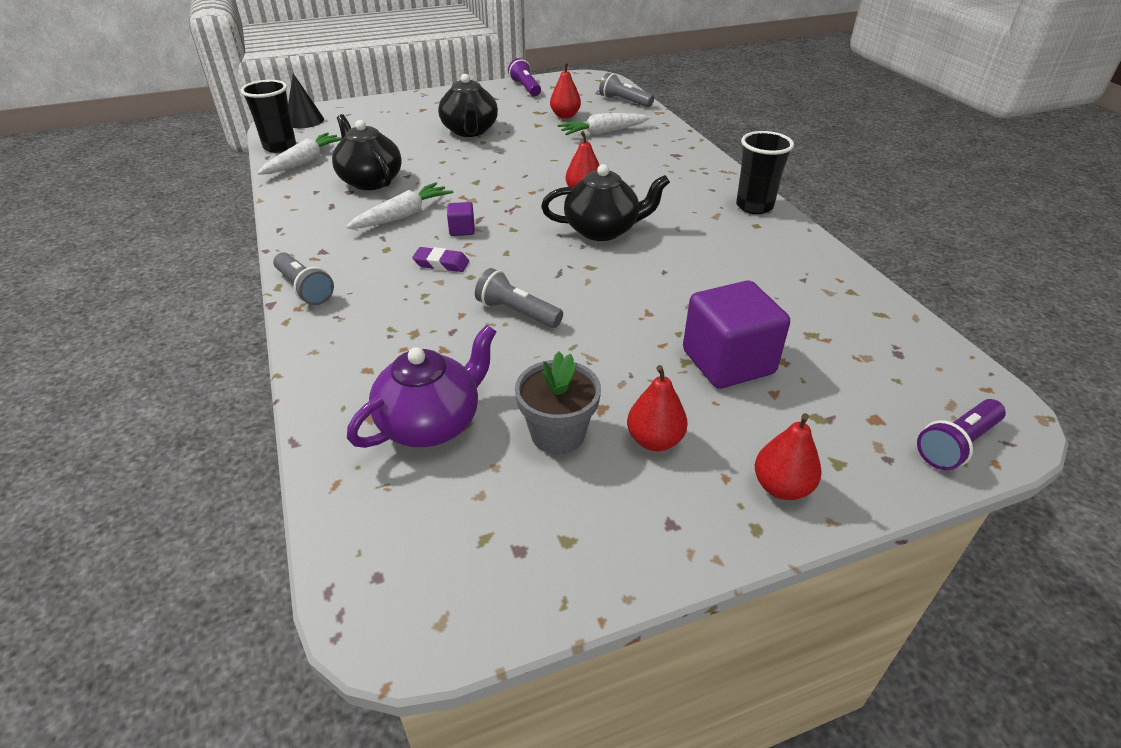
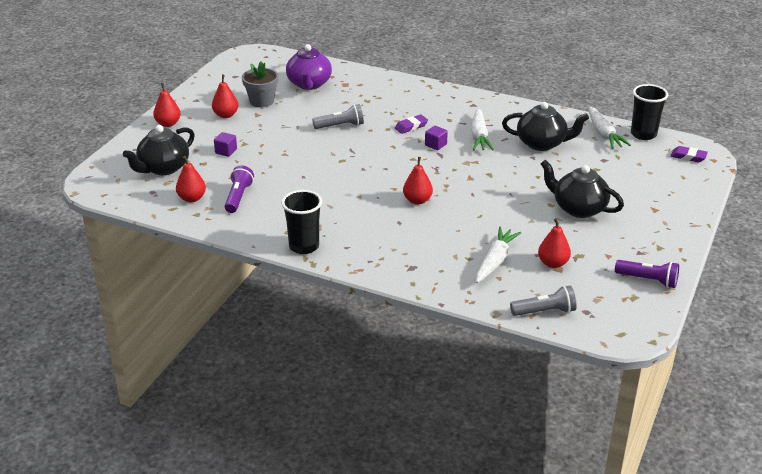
camera: 135 degrees right, 5 degrees down
grey flashlight [273,252,334,305] -> none
black cone [288,73,324,128] -> purple eraser [671,146,708,162]
black teapot [541,164,670,241] -> black teapot moved to [123,125,195,175]
purple cube [683,280,790,389] -> purple cube [214,132,237,157], size x0.44
purple flashlight [917,399,1006,470] -> purple flashlight moved to [225,165,254,213]
none -> red pear [176,156,206,202]

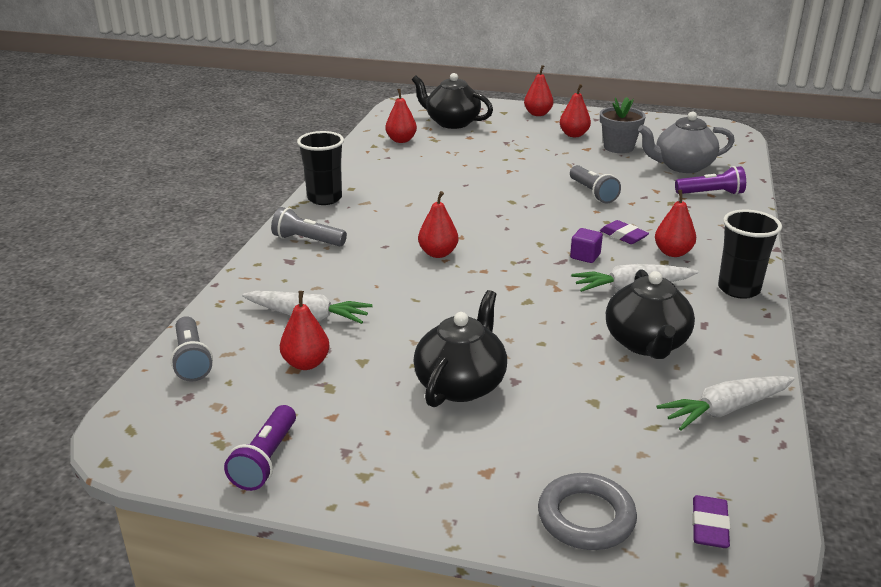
camera: 80 degrees right, 5 degrees down
purple cube [214,132,237,157] -> none
purple flashlight [225,165,254,213] -> purple flashlight moved to [675,166,746,195]
purple teapot [286,44,332,90] -> grey teapot [638,112,735,173]
black cup [631,84,668,140] -> black cup moved to [718,210,782,299]
none -> grey flashlight [271,207,347,246]
none -> grey ring [538,473,637,550]
none -> red pear [655,190,696,257]

